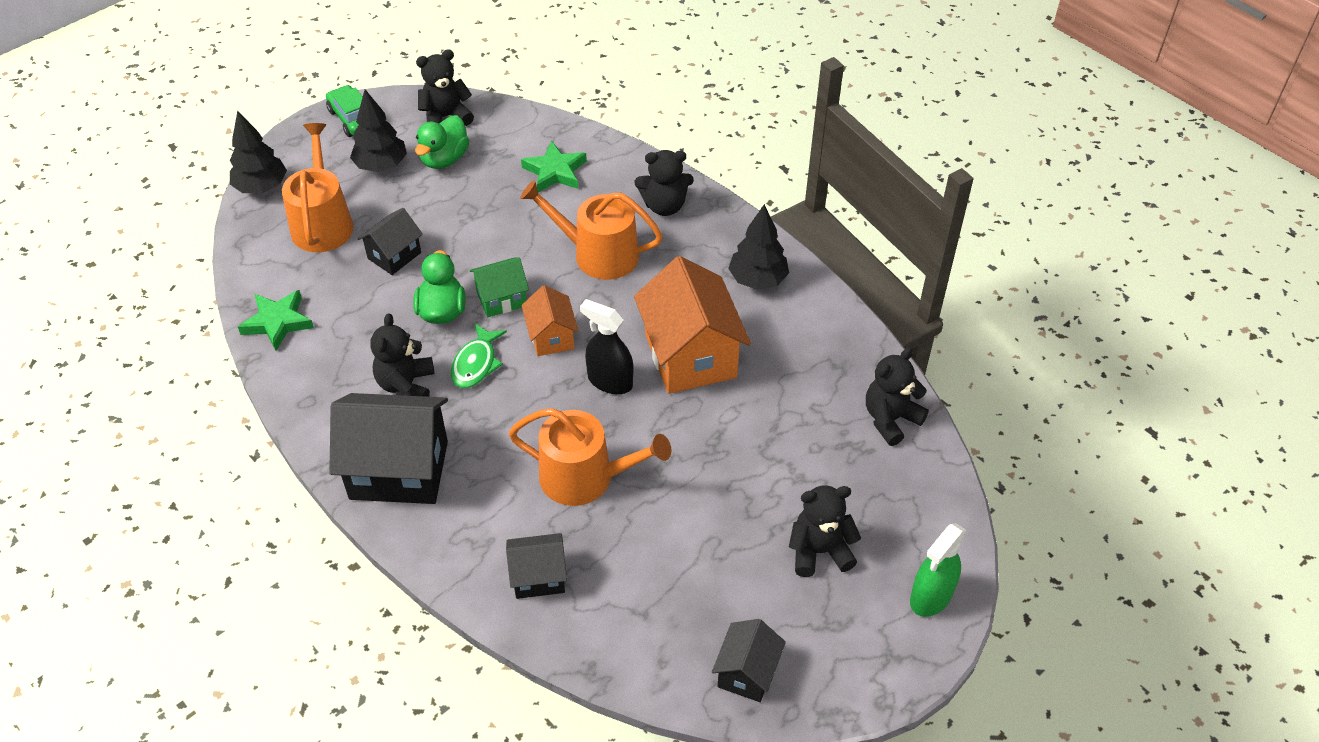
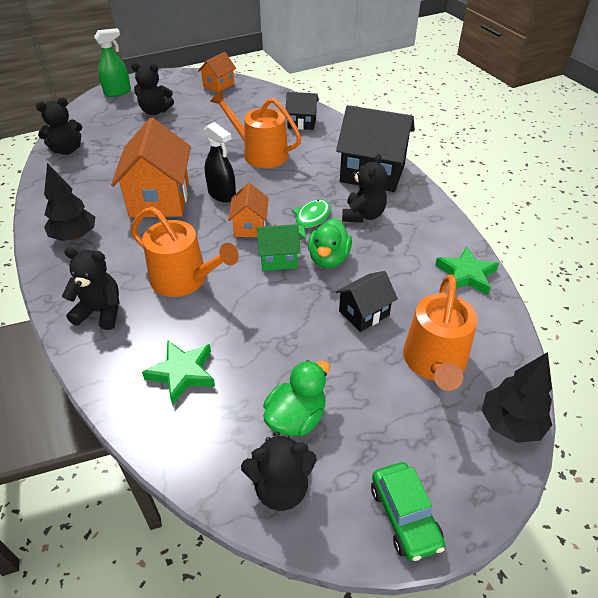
camera: 165 degrees left, 5 degrees down
black tree [350,89,407,172] -> none
black house [712,619,786,702] -> orange house [198,52,236,92]

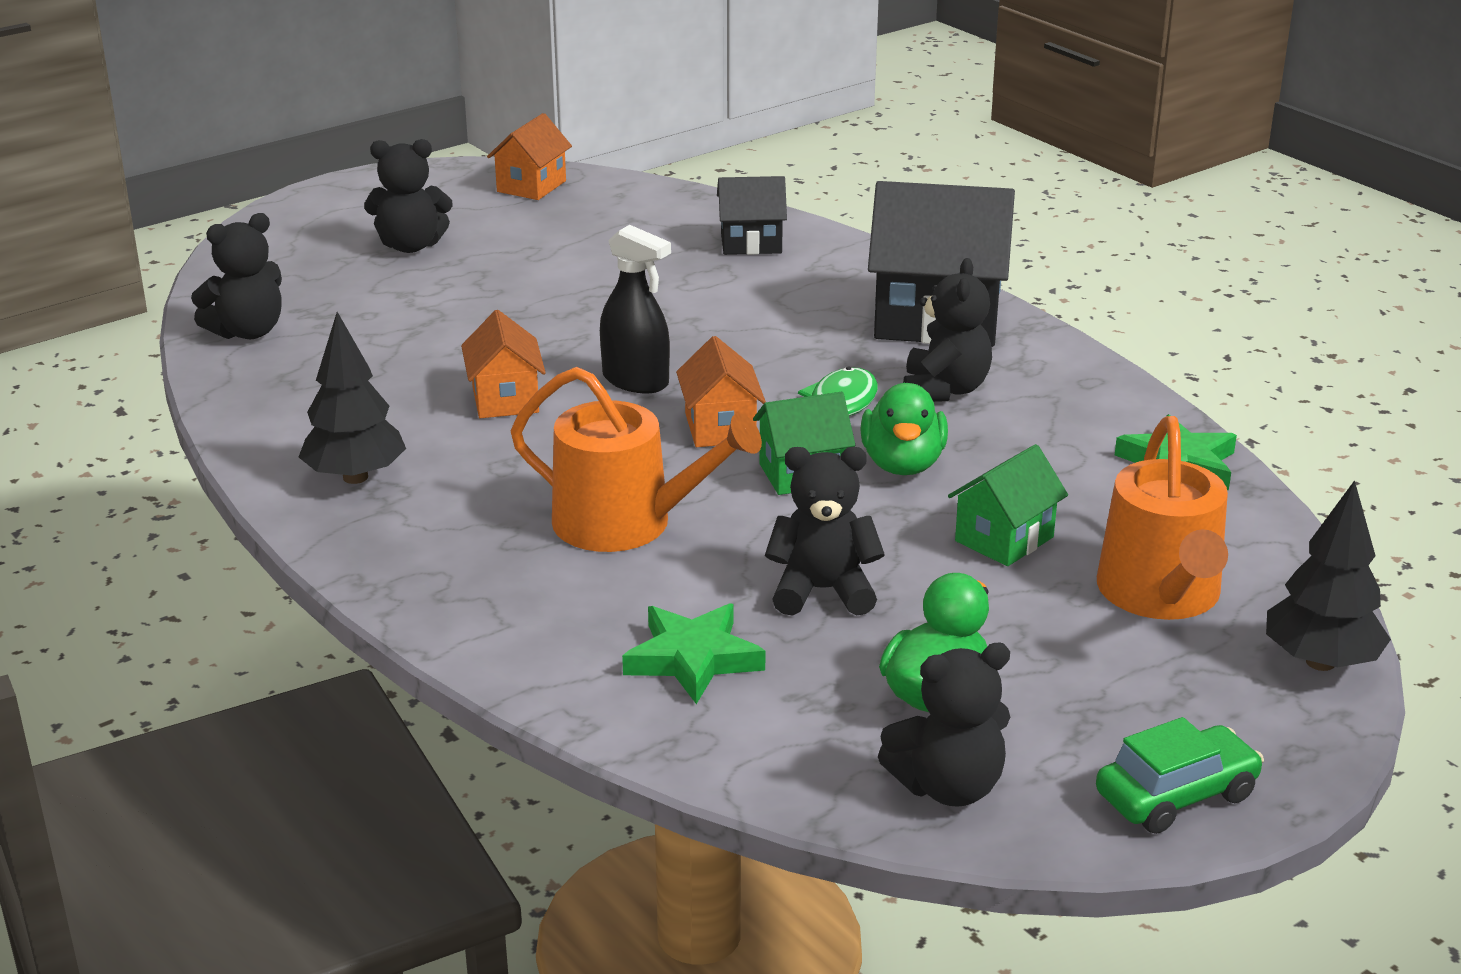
camera: 10 degrees left, 15 degrees down
black teddy bear [62,247,120,330] -> black teddy bear moved to [765,447,885,616]
green spray bottle [94,28,131,97] -> none
orange house [111,118,191,218] -> orange house [461,310,546,418], size x0.53
orange watering can [210,90,301,168] -> none
black house [336,271,398,332] -> green house [948,444,1068,566]
green car [371,462,445,561] -> green car turned 90 degrees counterclockwise [1096,717,1264,834]

